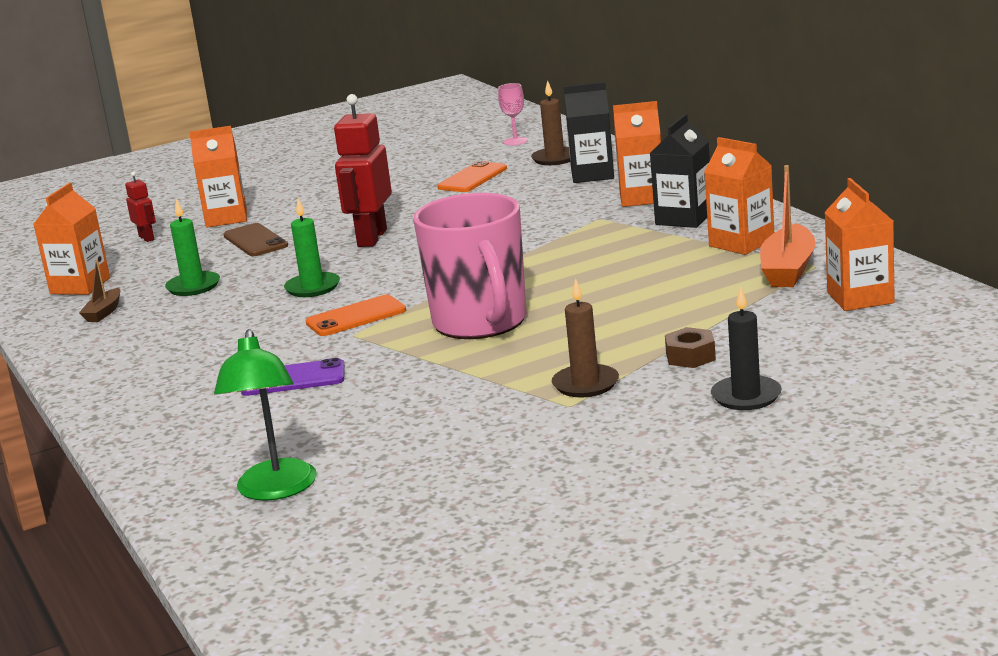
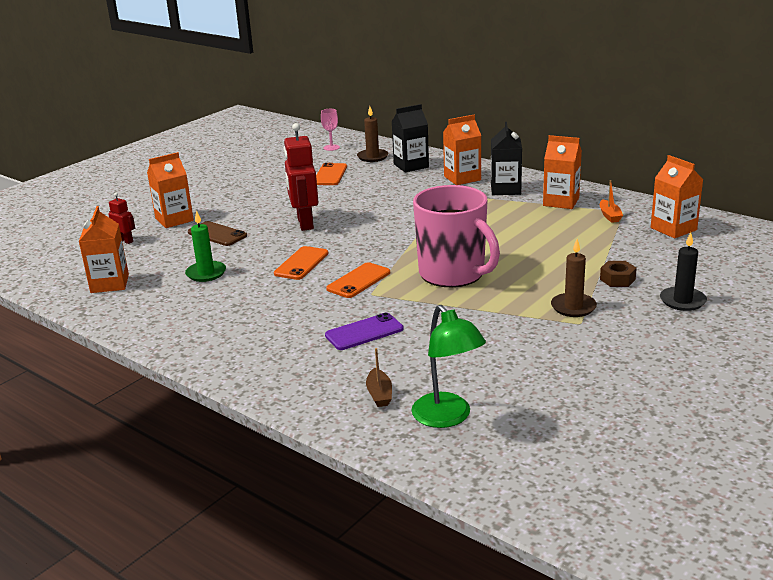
camera: 25 degrees left, 5 degrees up
brown boat [79,259,120,322] -> brown boat moved to [366,348,392,407]
green candle [284,198,340,297] -> orange phone [274,246,329,280]
orange boat [760,165,816,287] -> orange boat [600,180,623,223], size x0.55

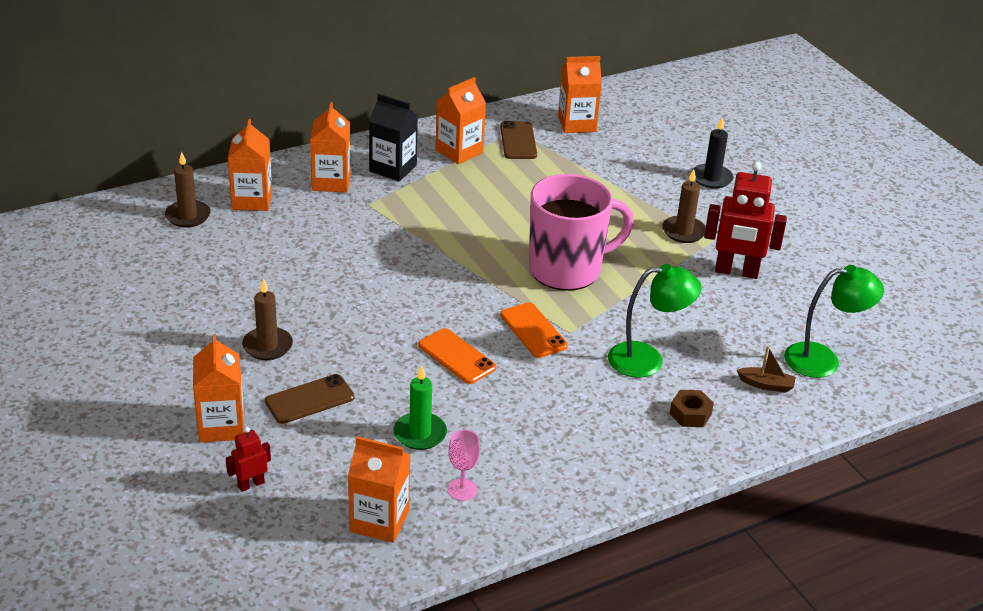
camera: 70 degrees left, 10 degrees up
red robot [283,123,319,231] -> red robot moved to [704,161,787,279]
orange phone [316,163,347,185] -> none
pink goblet [321,109,340,151] -> pink goblet moved to [447,430,480,501]
purple phone [325,313,404,350] -> green lamp [608,264,701,378]
black carton [391,104,429,172] -> orange carton [228,119,272,211]
orange boat [600,180,623,223] -> brown phone [500,121,537,159]
brown nut [600,261,637,287] -> brown nut moved to [670,390,714,427]
none -> brown candle [242,278,293,360]

